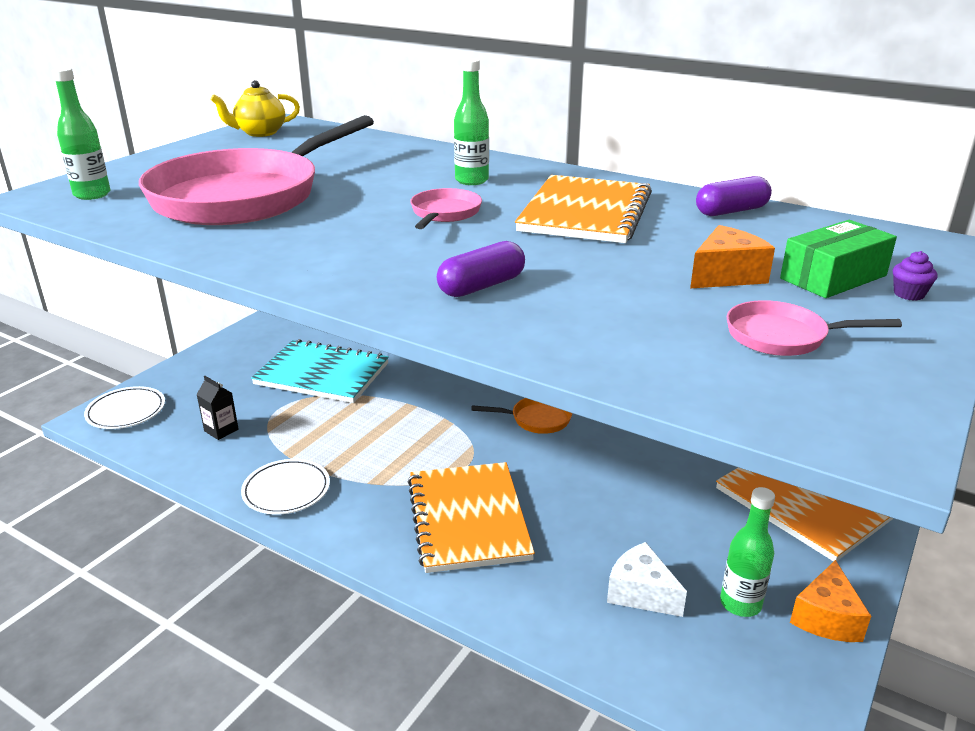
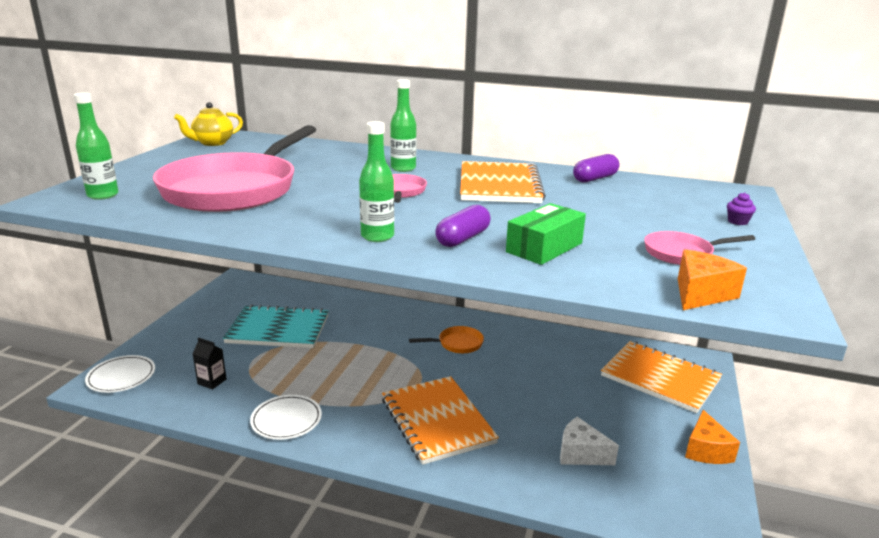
camera: 15 degrees left, 5 degrees down
orange cheese [690,225,775,289] -> orange cheese moved to [678,249,747,310]
green bottle [720,487,775,617] -> green bottle moved to [359,121,394,242]
green box [780,220,897,298] -> green box moved to [506,203,586,265]

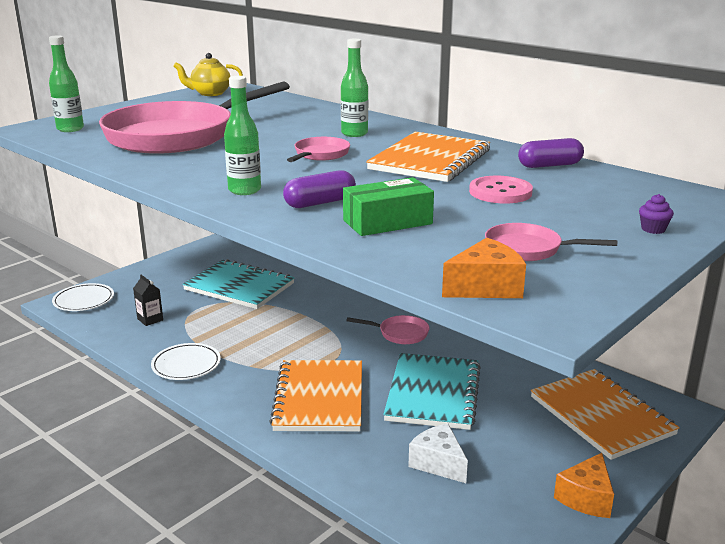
camera: 25 degrees right, 0 degrees up
orange pan [409,326,484,353] -> pink pan [346,315,430,344]
none -> turquoise notebook [384,353,481,430]
none -> pink button [469,176,533,203]

